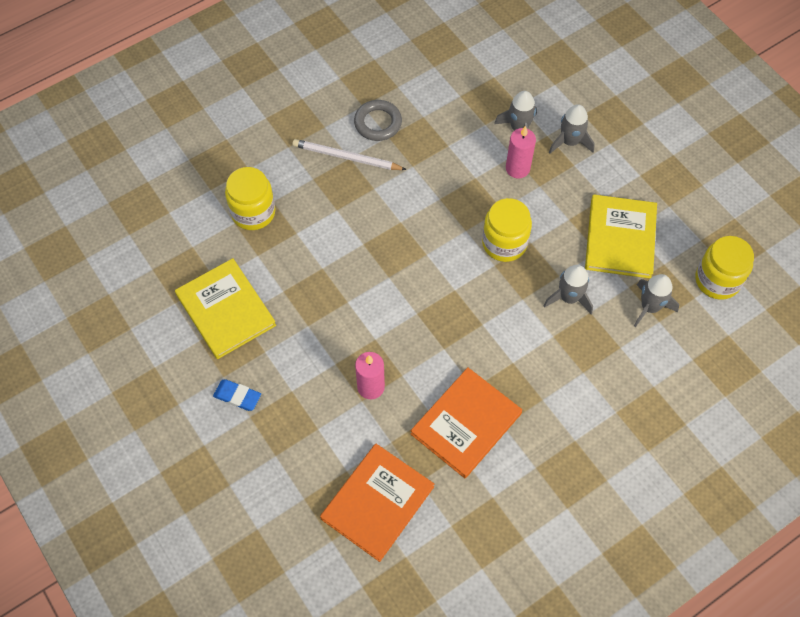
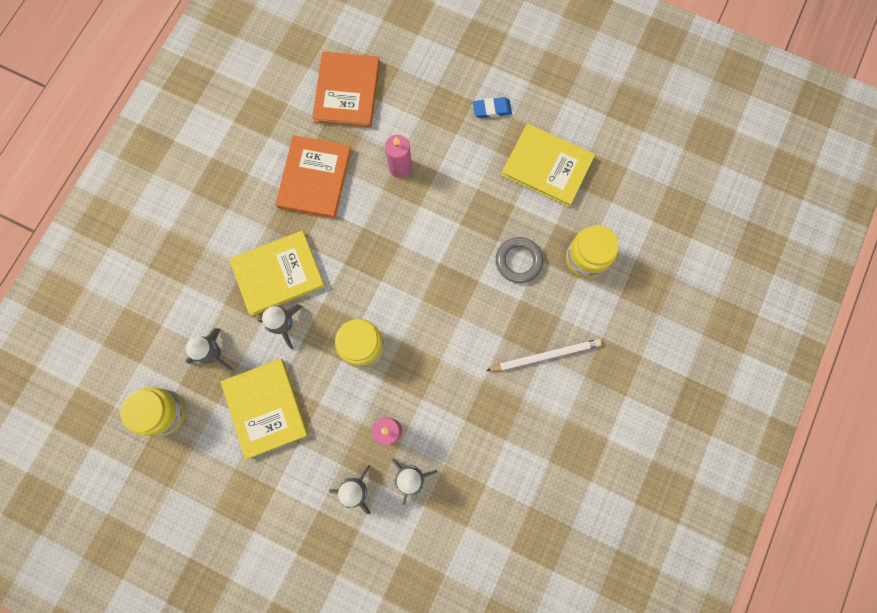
camera: 150 degrees right, 15 degrees up
grey ring [354,100,402,141] -> grey ring moved to [496,237,543,283]
none -> yellow book [229,231,325,316]

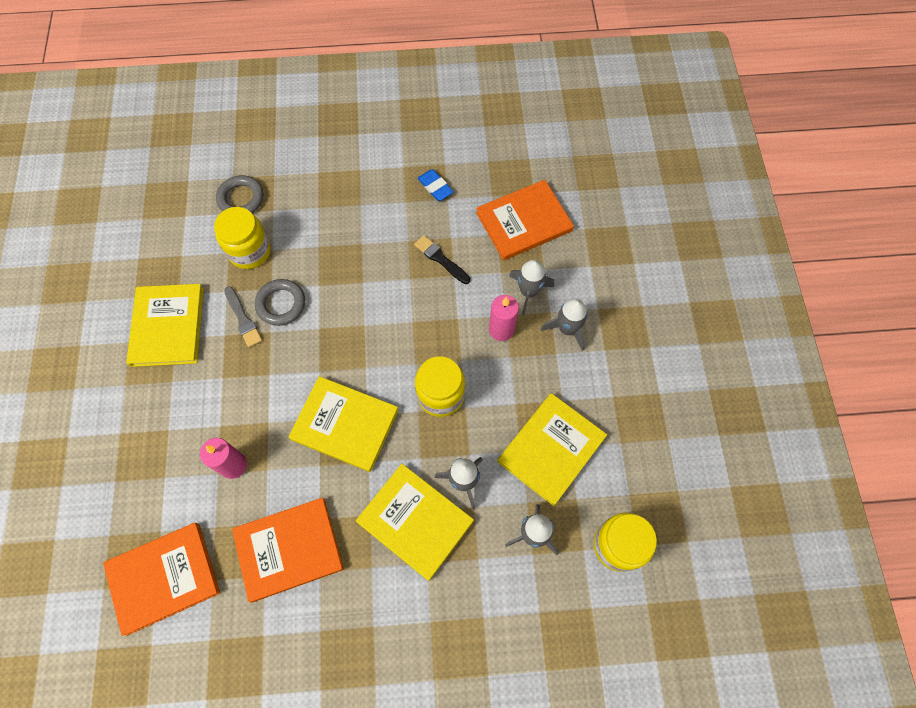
camera: 120 degrees left, 10 degrees down
blue eraser [473,97,512,118] -> blue eraser moved to [417,169,453,201]
white pencil [486,339,601,371] -> none
none -> grey ring [216,175,264,213]
none -> grey brush [224,286,262,348]
none -> yellow book [289,376,399,472]
none -> black brush [414,235,470,284]
none -> orange book [476,180,574,260]

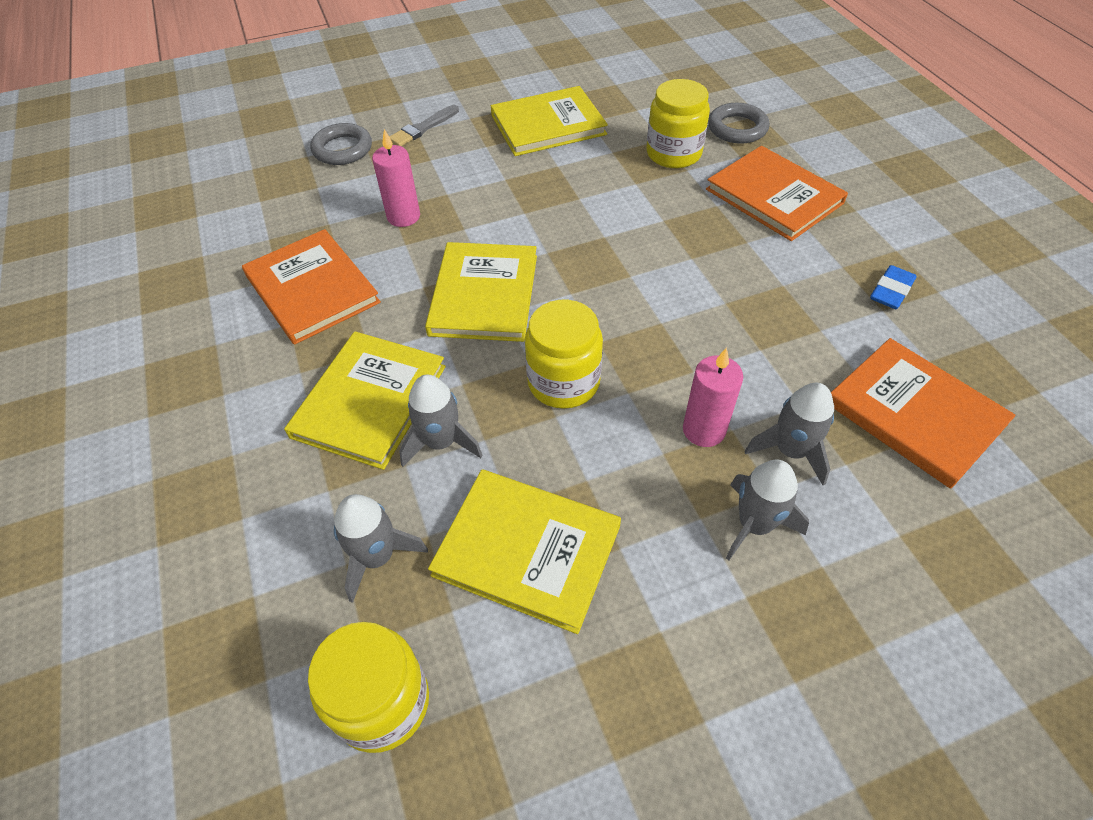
camera: 75 degrees right, 15 degrees down
orange book [103,523,220,636] -> orange book moved to [706,146,848,241]
grey brush [224,286,262,348] -> grey brush moved to [389,105,459,146]
grey ring [255,279,305,326] -> grey ring moved to [310,123,372,165]
black brush [414,235,470,284] -> none

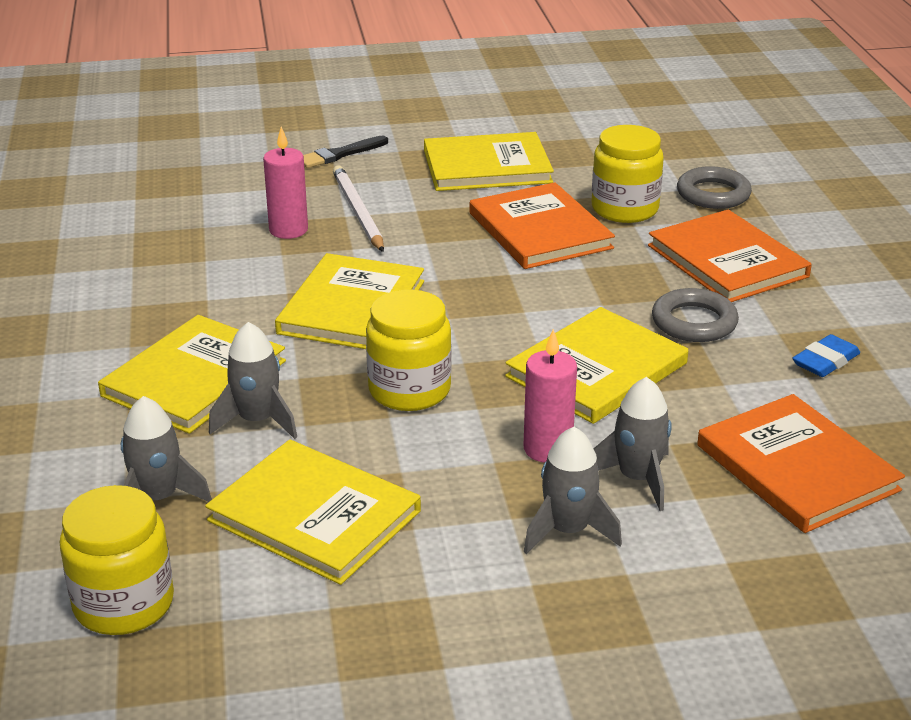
camera: 10 degrees right, 20 degrees down
orange book [242,229,381,345] -> orange book moved to [470,182,615,269]
grey ring [310,123,372,165] -> grey ring moved to [652,288,739,342]
grey brush [389,105,459,146] -> black brush [303,136,388,168]
none -> white pencil [333,165,384,252]
none -> yellow book [505,307,688,424]

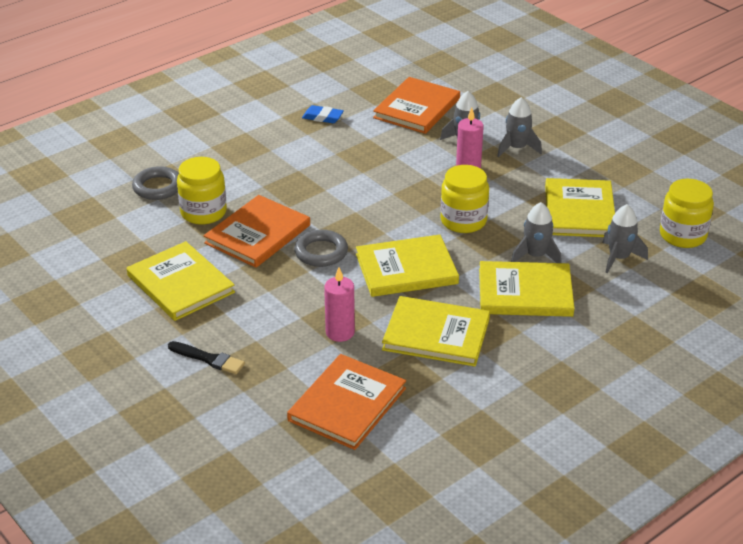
camera: 120 degrees left, 5 degrees up
white pencil [333,165,384,252] -> none
yellow book [505,307,688,424] -> yellow book moved to [382,296,490,366]
orange book [648,210,812,302] -> orange book moved to [287,354,406,450]
grey ring [652,288,739,342] -> grey ring moved to [294,230,348,267]

